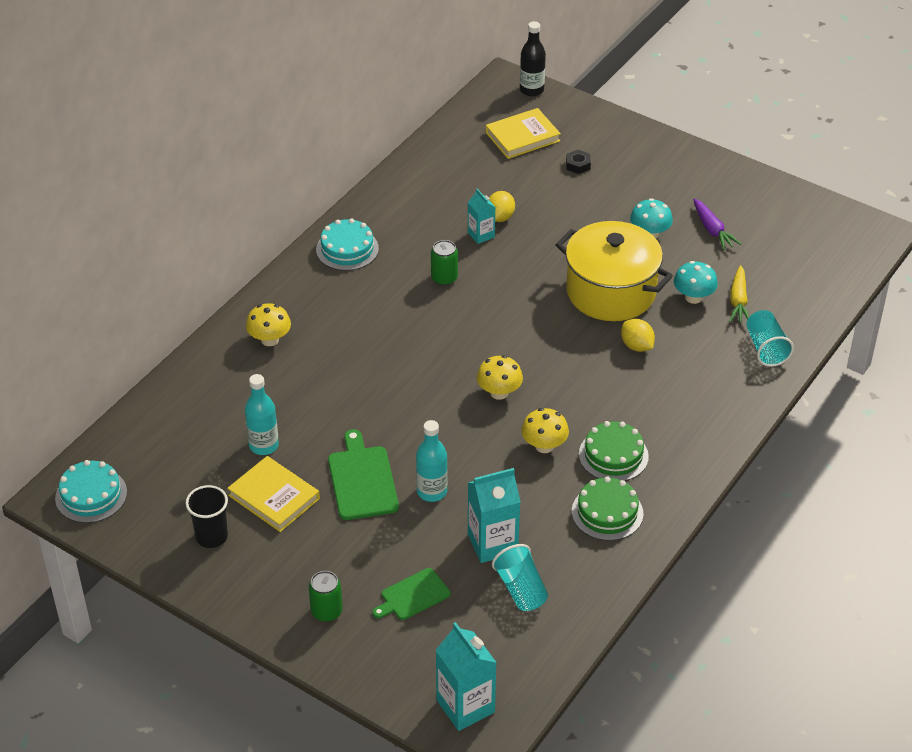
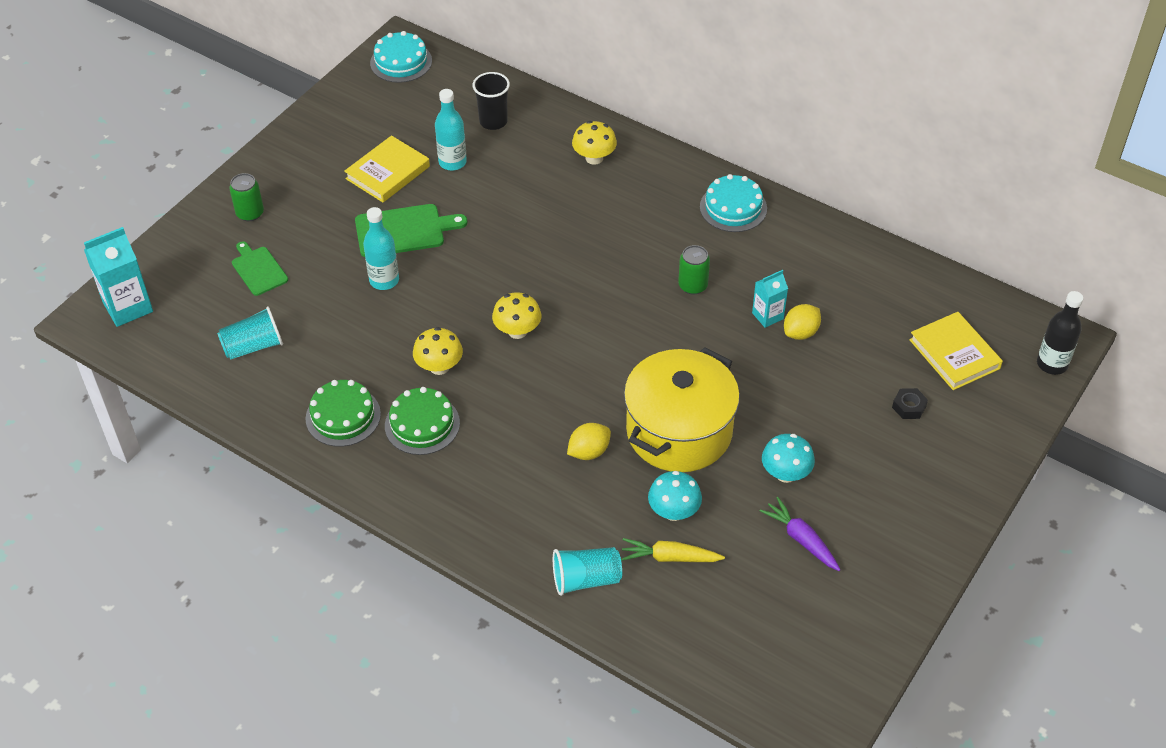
camera: 90 degrees right, 5 degrees up
black cup [185,485,228,548] -> black cup moved to [472,72,510,130]
turquoise carton [468,468,520,563] -> none
yellow lemon [489,191,515,222] -> yellow lemon turned 60 degrees counterclockwise [784,304,821,340]
purple carrot [693,198,741,250] -> purple carrot turned 75 degrees clockwise [760,497,841,571]

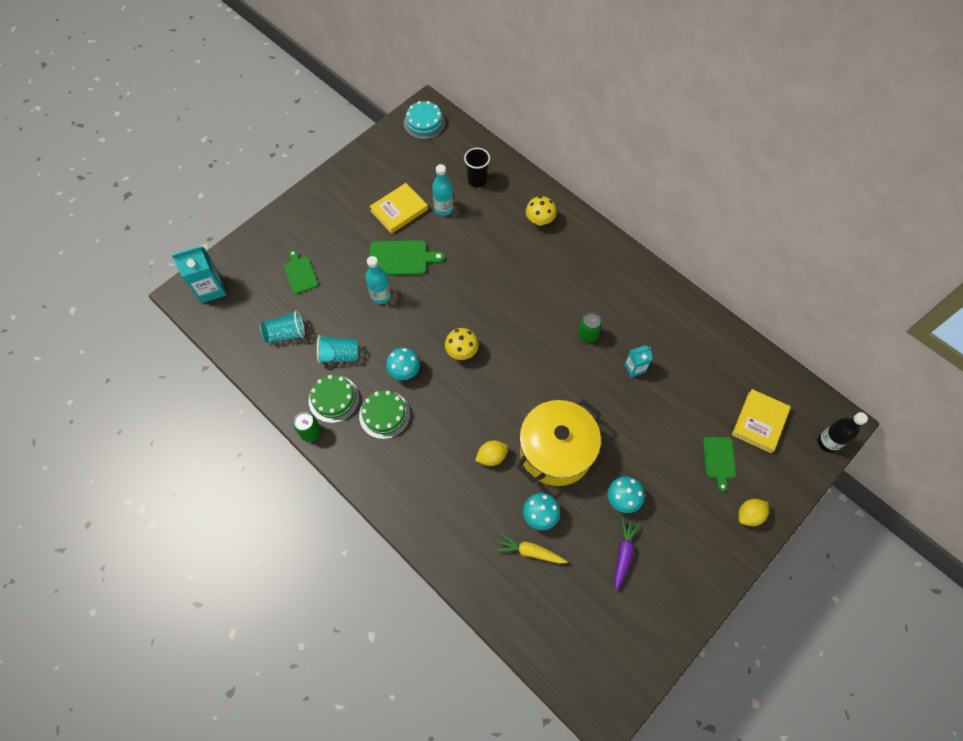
camera: 10 degrees right, 15 degrees up
green can [229,173,264,221] -> green can moved to [293,412,321,442]
yellow mushroom [413,327,463,375] -> turquoise mushroom [386,348,420,380]
turquoise cup [553,547,622,596] -> turquoise cup moved to [317,335,359,363]
turquoise cake [700,174,767,232] -> none
purple carrot [760,497,841,571] -> purple carrot turned 45 degrees clockwise [614,518,640,590]
yellow lemon [784,304,821,340] -> yellow lemon moved to [738,499,769,526]
black nut [892,388,928,419] -> green cutting board [703,437,736,492]
yellow book [909,312,1003,390] -> yellow book turned 45 degrees clockwise [732,389,791,453]

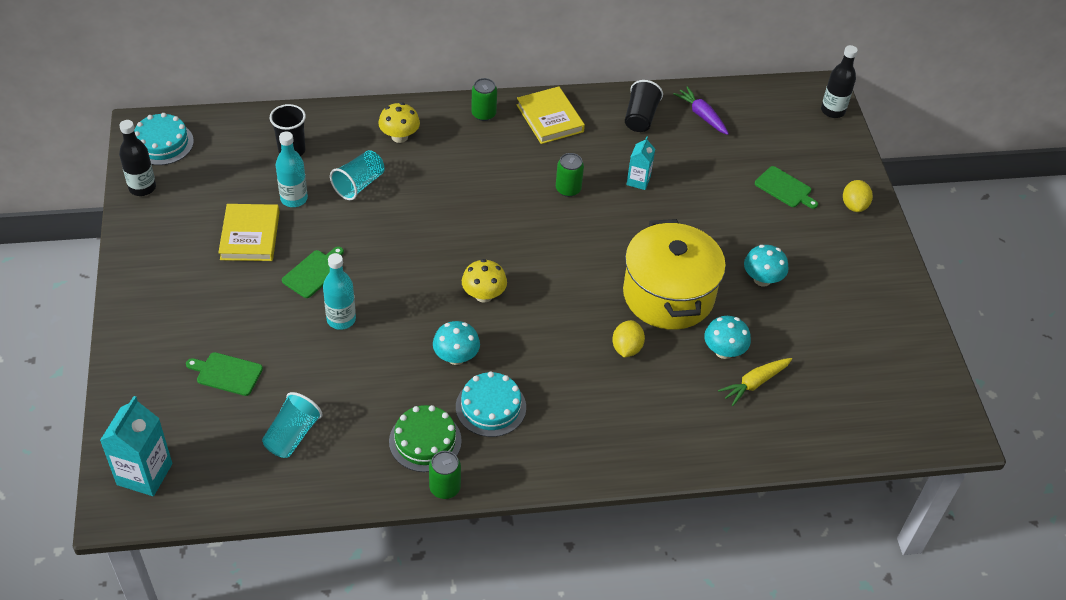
camera: 55 degrees left, 15 degrees down
turquoise cup [317,335,359,363] -> turquoise cup moved to [330,150,385,200]
green cake [359,390,410,439] -> turquoise cake [456,371,526,437]
green cutting board [370,240,445,276] -> green cutting board [282,247,344,298], size x0.66
purple carrot [614,518,640,590] -> purple carrot moved to [673,86,729,135]
yellow book [732,389,791,453] -> yellow book moved to [517,86,585,144]
none -> black bottle [119,120,156,196]
none -> green can [471,78,497,121]
none -> black cup [625,80,663,132]

